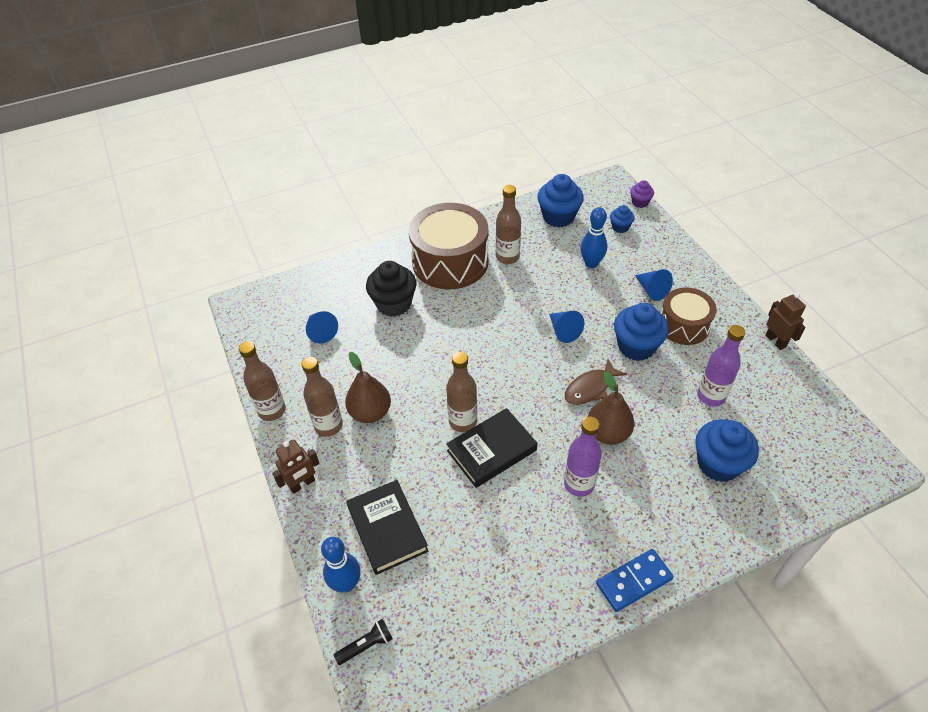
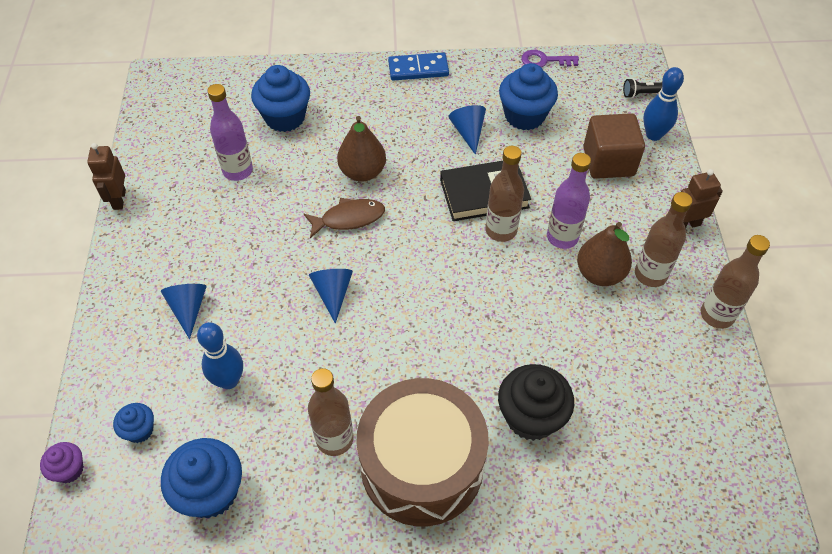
camera: 160 degrees left, 5 degrees up
blue cone [306,311,338,343] -> blue cone moved to [448,105,486,155]
black book [346,480,429,575] -> brown cube [583,113,645,179]
purple bottle [564,417,602,497] -> purple bottle moved to [547,153,591,249]
blue cupcake [614,303,669,361] -> blue cupcake moved to [499,63,558,130]
brown drum [661,288,717,345] -> none
none -> purple key [521,50,579,68]

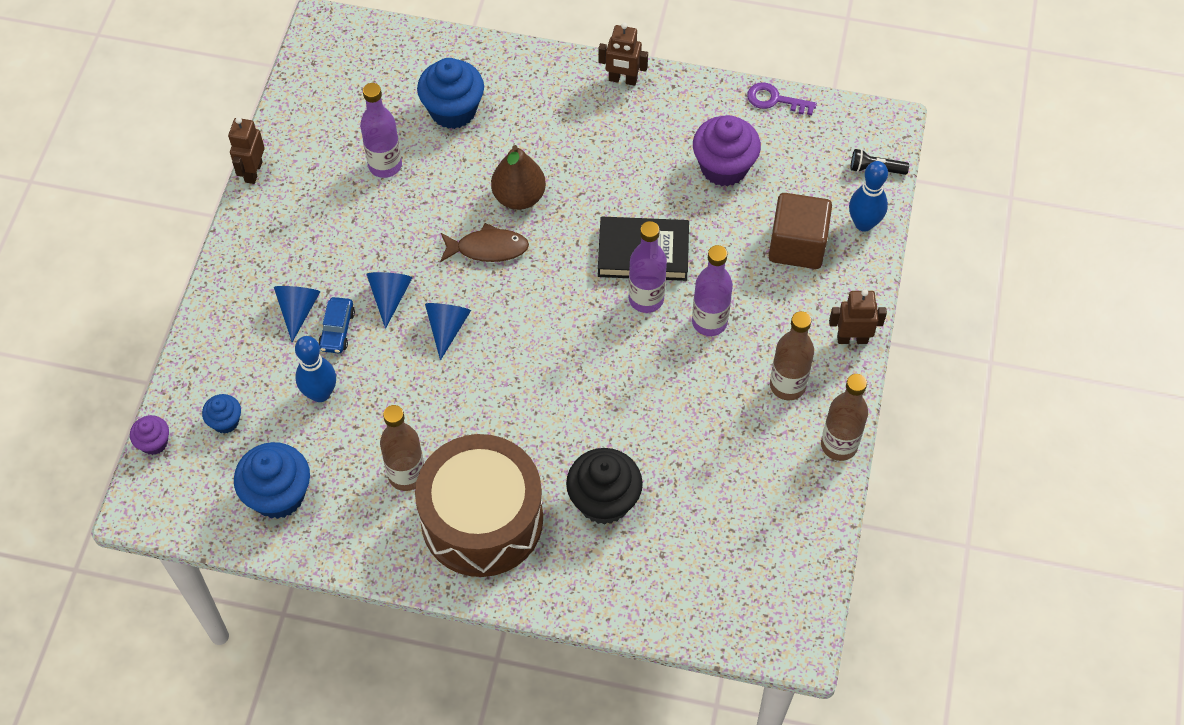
camera: 15 degrees right, 5 degrees up
blue domino [388,52,449,81] -> brown robot [598,23,648,86]
blue cone [448,105,486,155] -> blue cone moved to [366,272,413,329]
brown bottle [485,146,524,242] -> purple bottle [628,221,667,313]
blue cupcake [499,63,558,130] -> purple cupcake [693,115,761,186]
brown pear [577,222,632,286] -> none
none -> blue car [318,297,355,354]

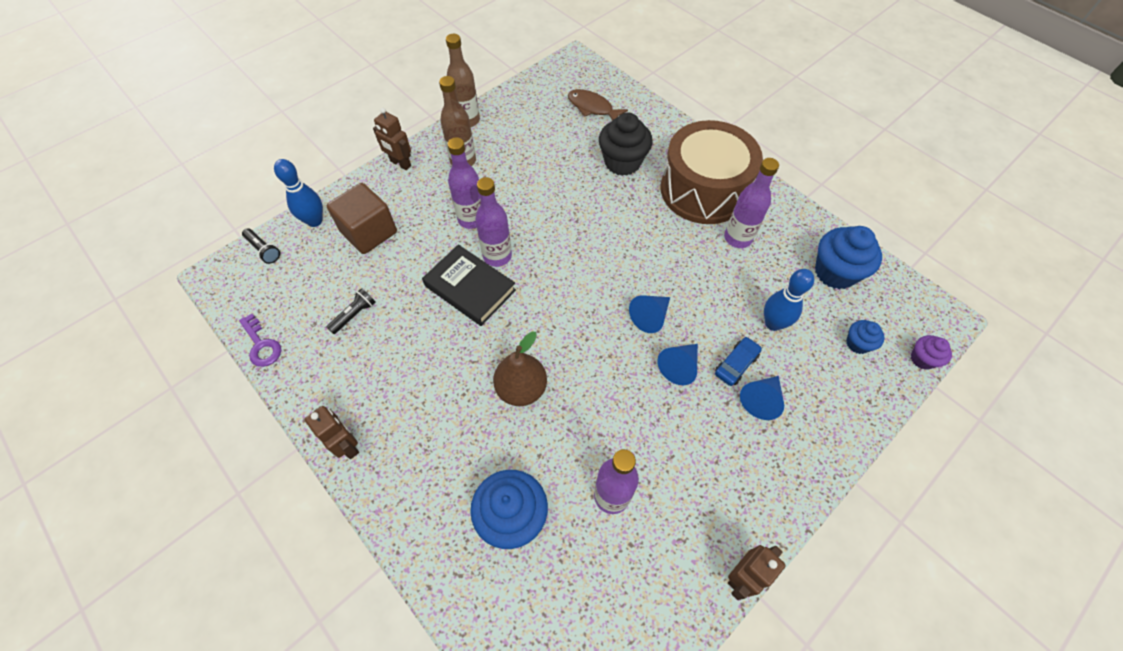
camera: 145 degrees left, 0 degrees up
brown bottle [380,405,424,491] -> purple bottle [724,158,779,248]
brown fish [440,223,529,262] -> brown fish moved to [568,89,628,120]
purple cupcake [693,115,761,186] -> black flashlight [326,288,376,334]

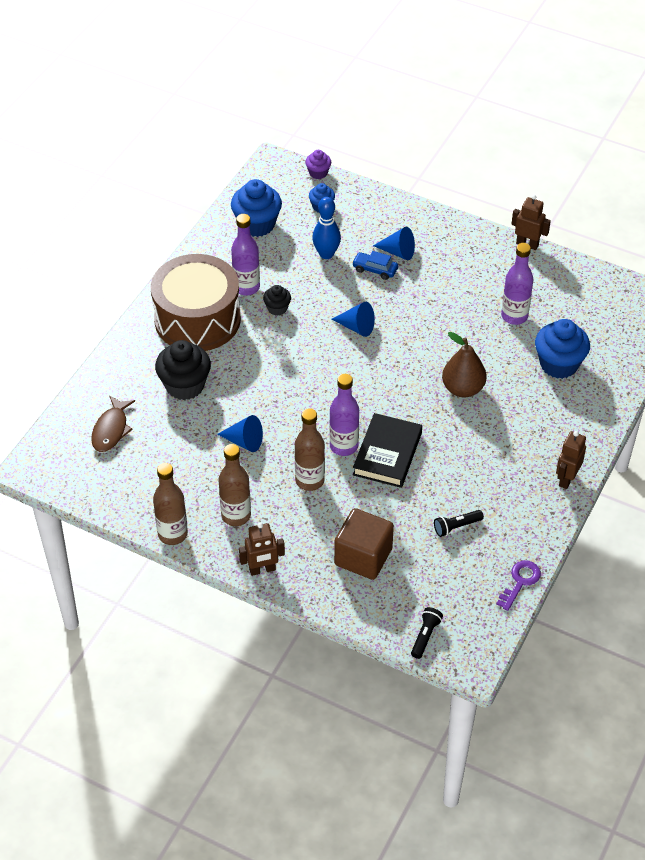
camera: 110 degrees left, 10 degrees down
blue bowling pin [274,159,323,227] -> none
black flashlight [326,288,376,334] -> black flashlight turned 45 degrees counterclockwise [434,510,484,537]
brown robot [373,108,411,170] -> brown robot turned 60 degrees clockwise [239,522,285,576]
purple bottle [447,137,481,229] -> brown bottle [295,408,325,491]
blue cone [657,344,698,385] -> blue cone moved to [217,415,263,452]
none -> black cupcake [263,285,291,316]

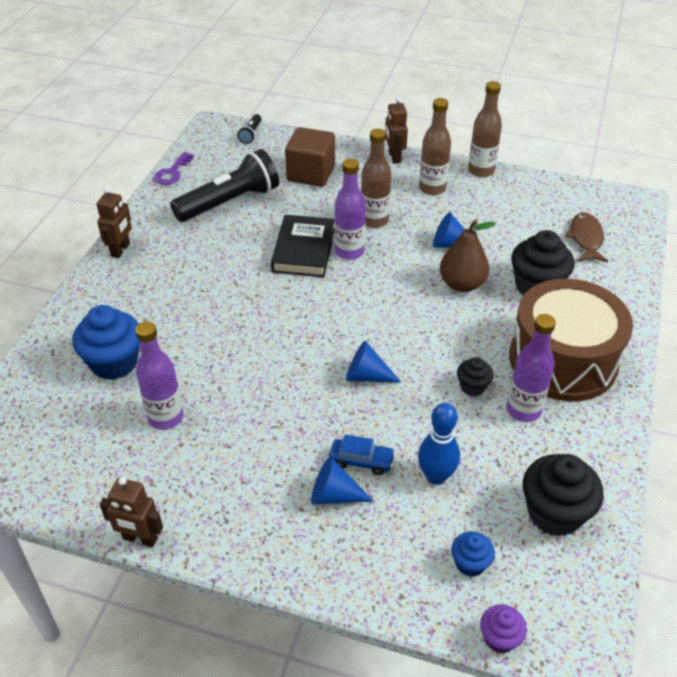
camera: 170 degrees right, 5 degrees down
blue cupcake [231,179,282,237] -> black cupcake [523,454,604,537]
brown robot [239,522,285,576] -> brown robot turned 75 degrees counterclockwise [385,97,408,164]
black flashlight [434,510,484,537] -> black flashlight [170,149,279,222], size x2.33
brown pear [442,332,487,397] -> brown pear moved to [440,220,496,292]

